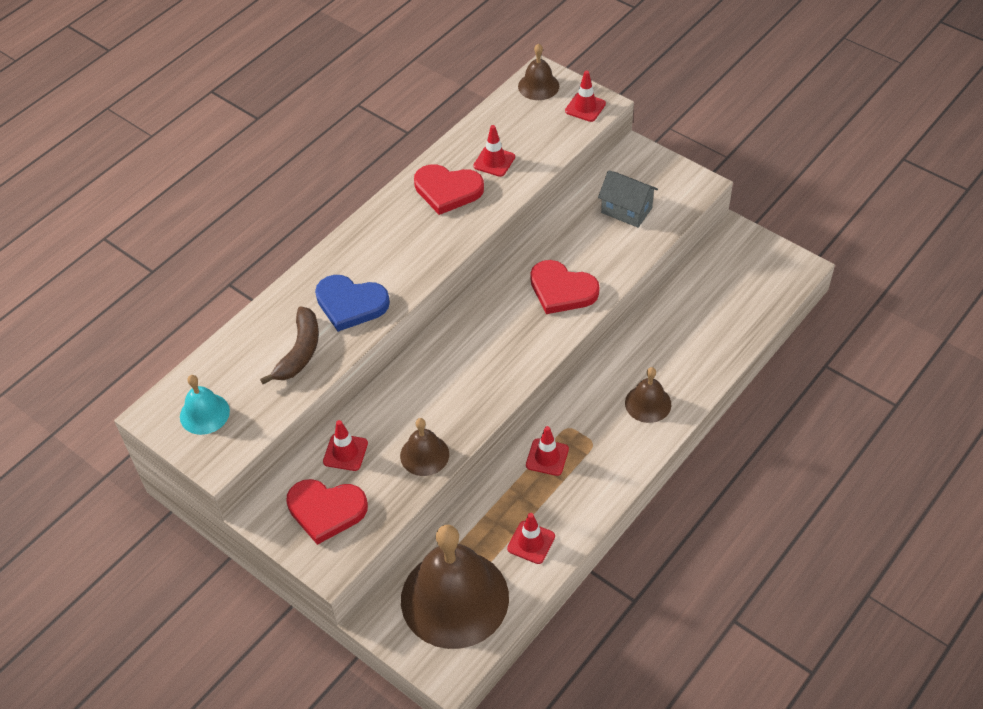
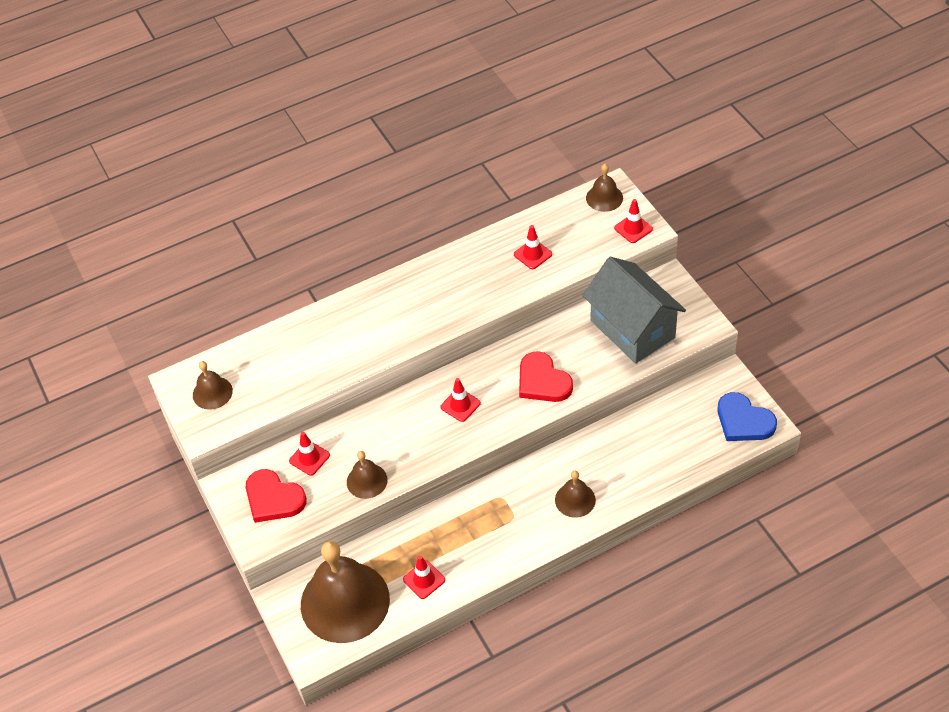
camera: 25 degrees right, 0 degrees up
turquoise bell [180,375,230,435] -> brown bell [193,361,233,410]
brown banana [260,306,319,384] -> none
blue heart [315,275,390,332] -> blue heart moved to [718,392,777,441]
red heart [414,164,484,215] -> none
red traffic cone [526,426,569,476] -> red traffic cone moved to [441,378,481,422]
grey house [598,170,658,228] -> grey house [582,257,686,364], size x1.88

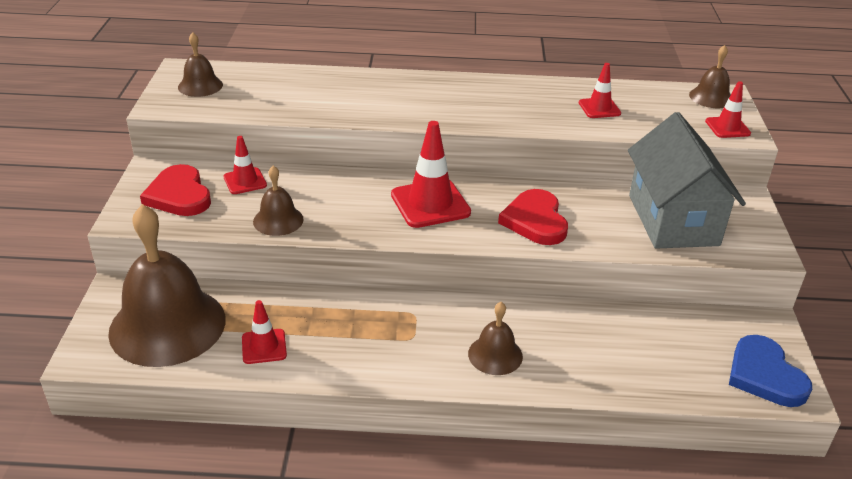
camera: 25 degrees right, 15 degrees down
red traffic cone [441,378,481,422] -> red traffic cone [391,121,471,228], size x1.75

